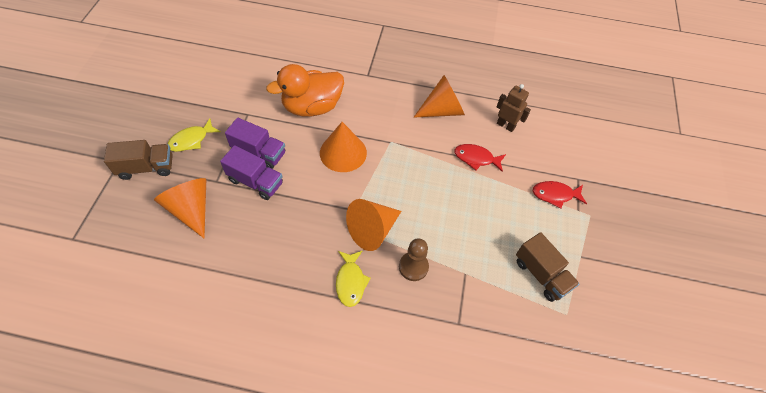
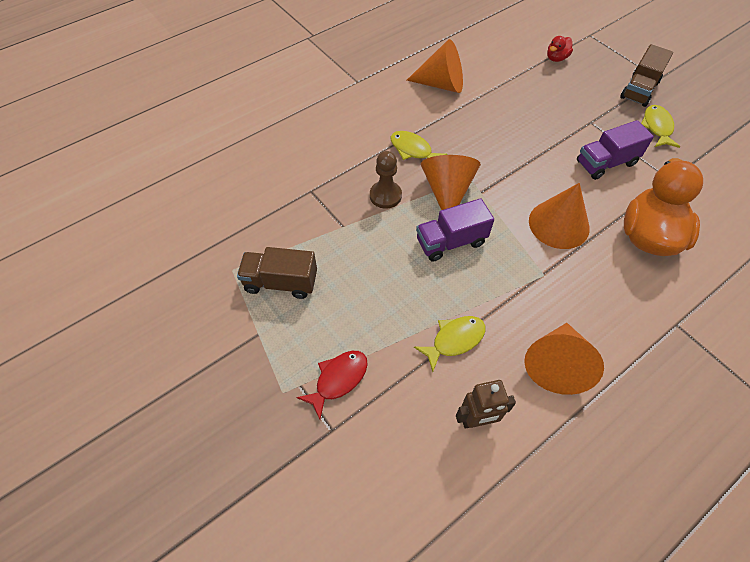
camera: 135 degrees right, 0 degrees up
orange cone [154,178,206,238] -> orange cone moved to [407,39,463,93]
purple truck [220,145,283,200] -> purple truck moved to [416,198,494,262]
red fish [454,144,506,172] -> yellow fish [414,316,486,372]
none -> red duck [547,36,573,62]

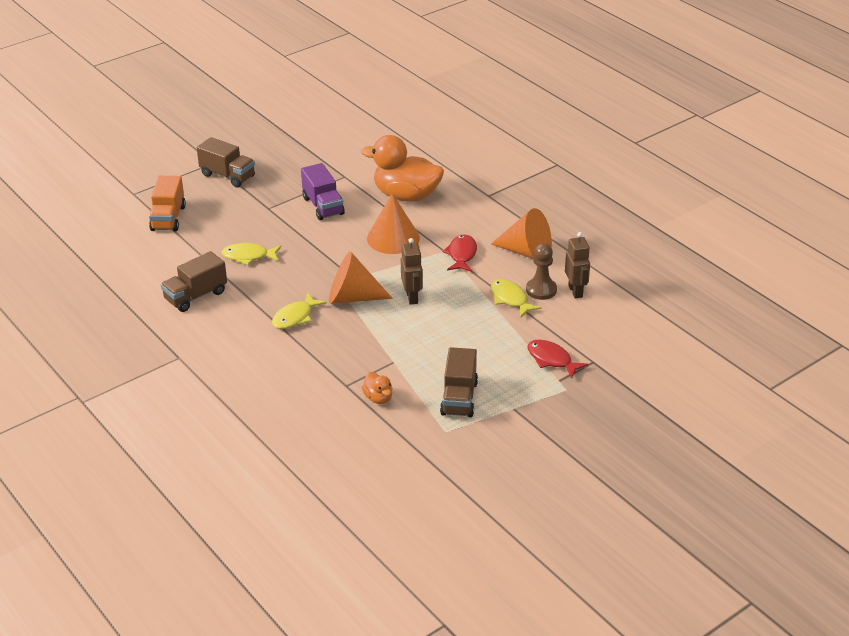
camera: 90 degrees left, 20 degrees down
brown pawn [370,151,402,209] -> brown pawn moved to [526,243,557,300]
orange cone [407,39,463,93] -> brown truck [161,251,227,312]
purple truck [416,198,494,262] -> brown robot [401,238,423,305]
red duck [547,36,573,62] -> orange truck [149,176,186,231]
yellow fish [641,105,680,148] -> yellow fish moved to [222,243,281,265]
none -> orange duck [362,372,393,404]
none -> red fish [442,234,477,272]

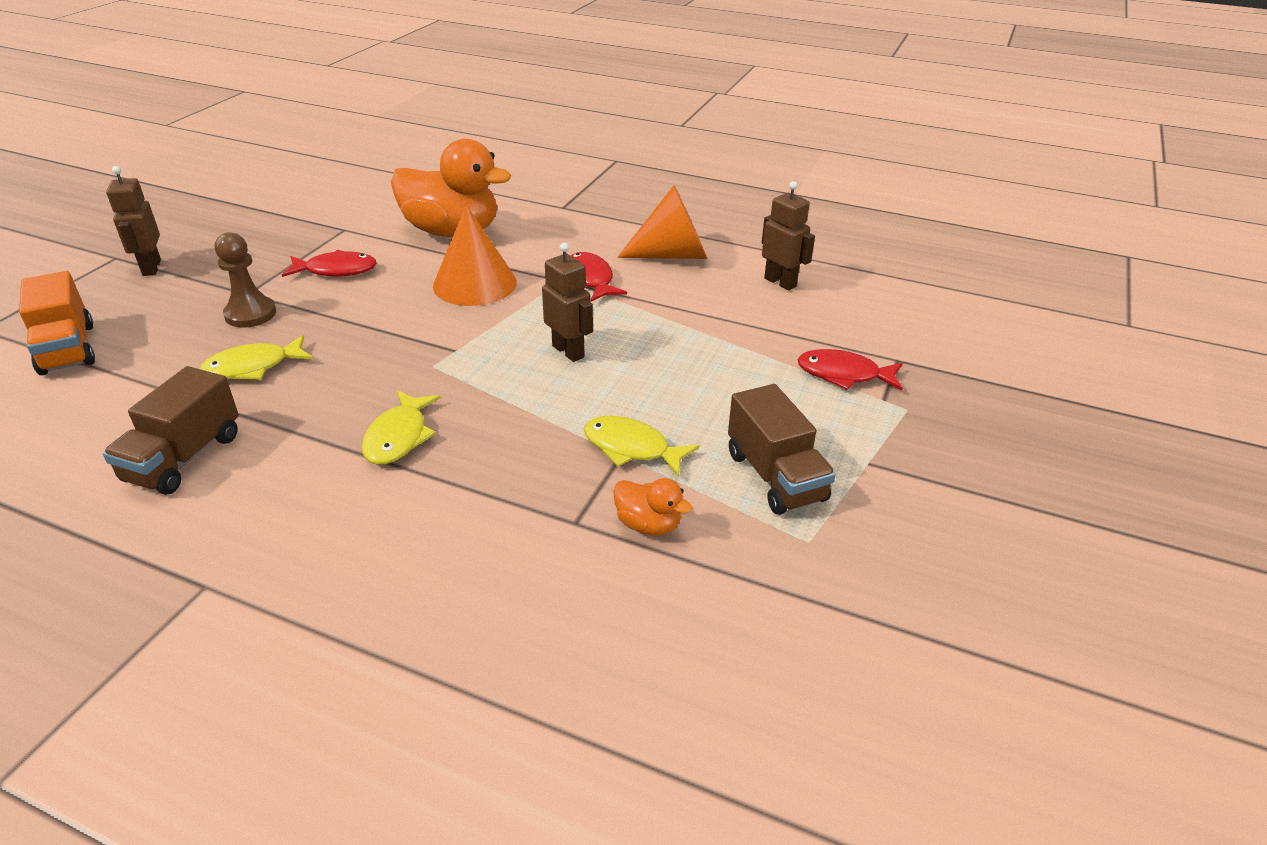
camera: 30 degrees left, 0 degrees up
brown truck [197,137,255,187] -> brown robot [106,166,161,276]
purple truck [301,163,345,220] -> red fish [282,250,377,277]
orange cone [329,251,393,304] -> none
orange duck [361,135,444,202] -> orange duck turned 150 degrees counterclockwise [391,139,511,237]
yellow fish [491,279,542,317] -> yellow fish moved to [584,416,699,477]
brown pawn [526,243,557,300] -> brown pawn moved to [215,232,276,328]

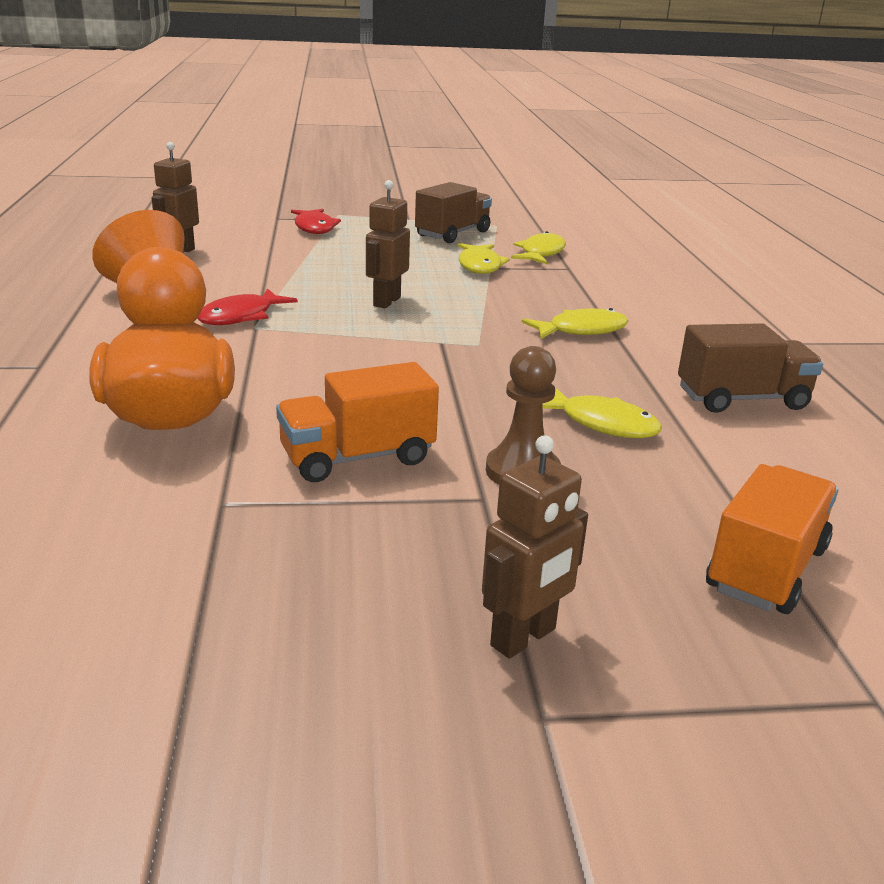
camera: 120 degrees left, 10 degrees down
red fish [282,250,377,277] -> orange truck [276,362,439,482]
orange cone [433,205,517,306] -> none
orange duck [613,478,693,535] -> yellow fish [511,231,566,264]

